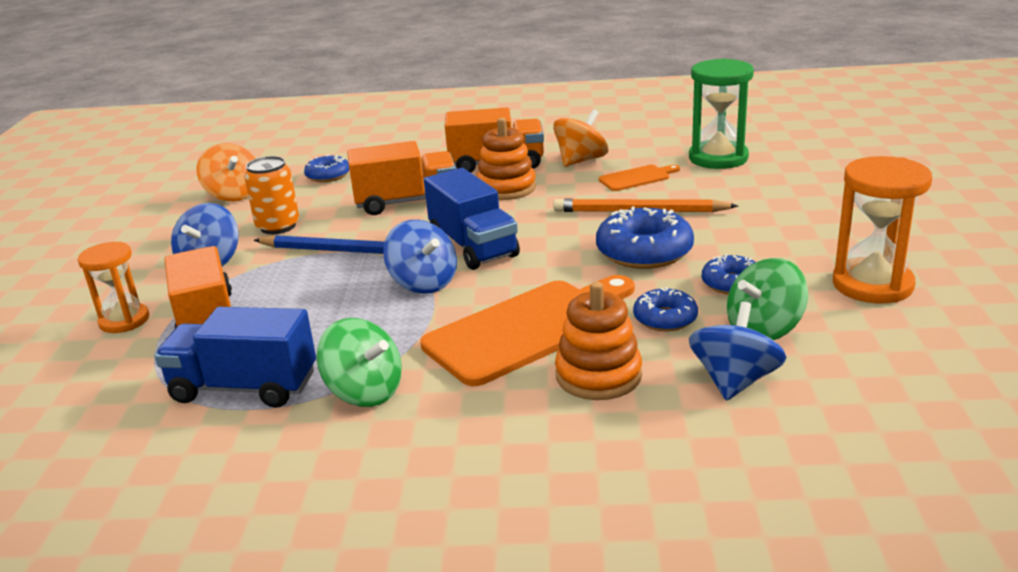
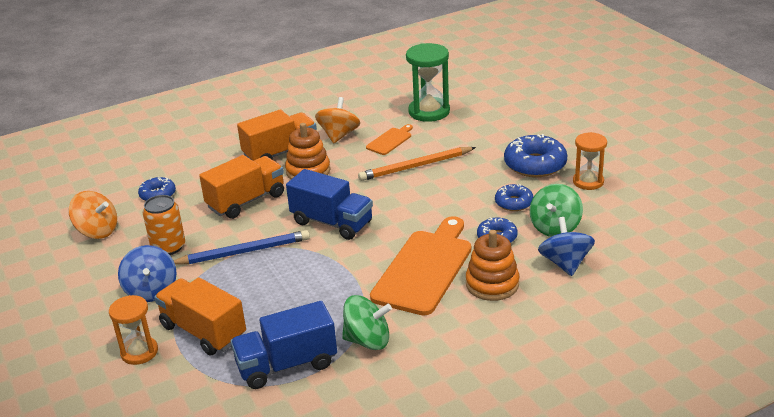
camera: 30 degrees left, 5 degrees up
blue spinning top [383,220,457,294] -> none
blue donut [596,206,694,269] -> blue donut moved to [504,134,567,177]
orange hourglass [832,156,932,303] -> orange hourglass [573,132,607,190], size x0.65

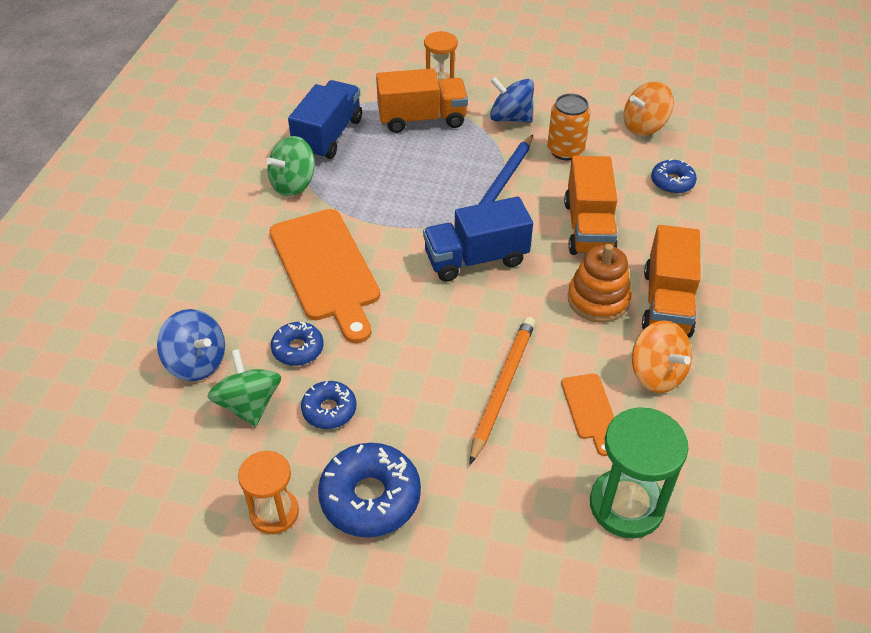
camera: 130 degrees right, 15 degrees up
orange stacking toy [466,230,519,301] -> none

